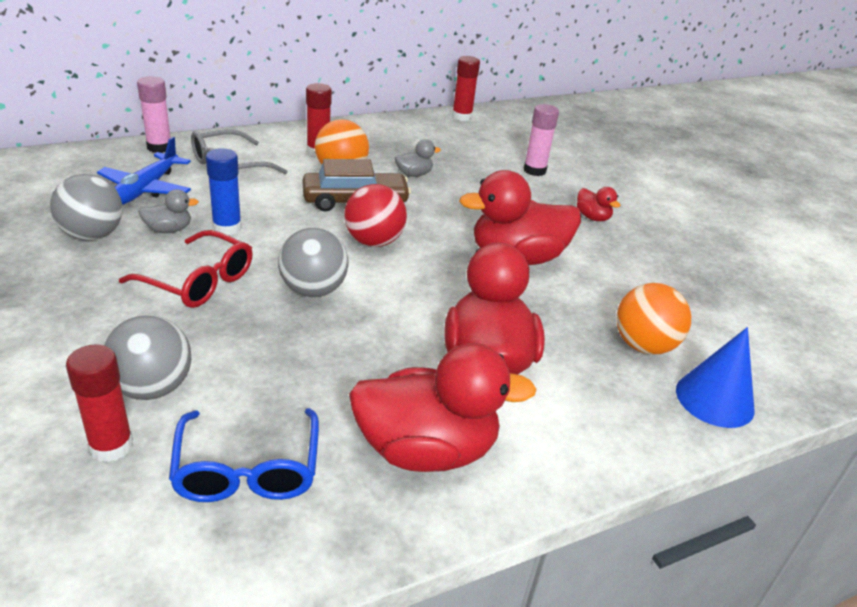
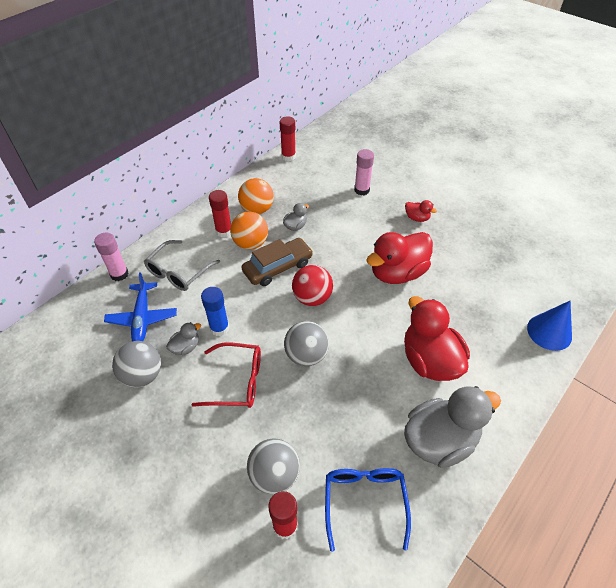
camera: 20 degrees left, 15 degrees up
blue glasses [169,408,319,502] -> blue glasses turned 150 degrees counterclockwise [325,468,411,552]
red duck [349,343,537,472] -> grey duck [404,386,501,468]
orange ball [617,283,691,355] -> orange ball moved to [238,178,274,214]

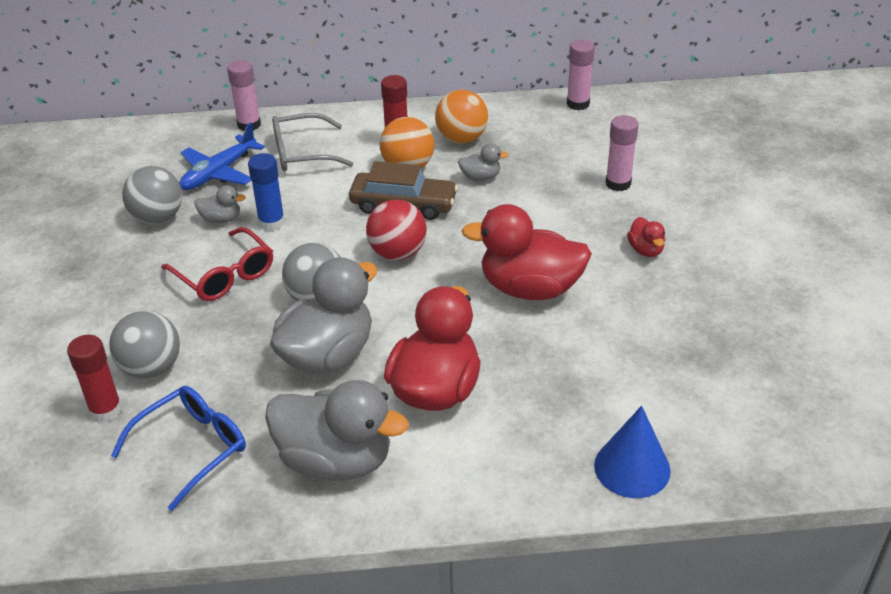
camera: 45 degrees right, 10 degrees down
red glue stick [280,116,296,161] -> pink glue stick [567,40,595,110]
none -> grey duck [270,257,378,374]

